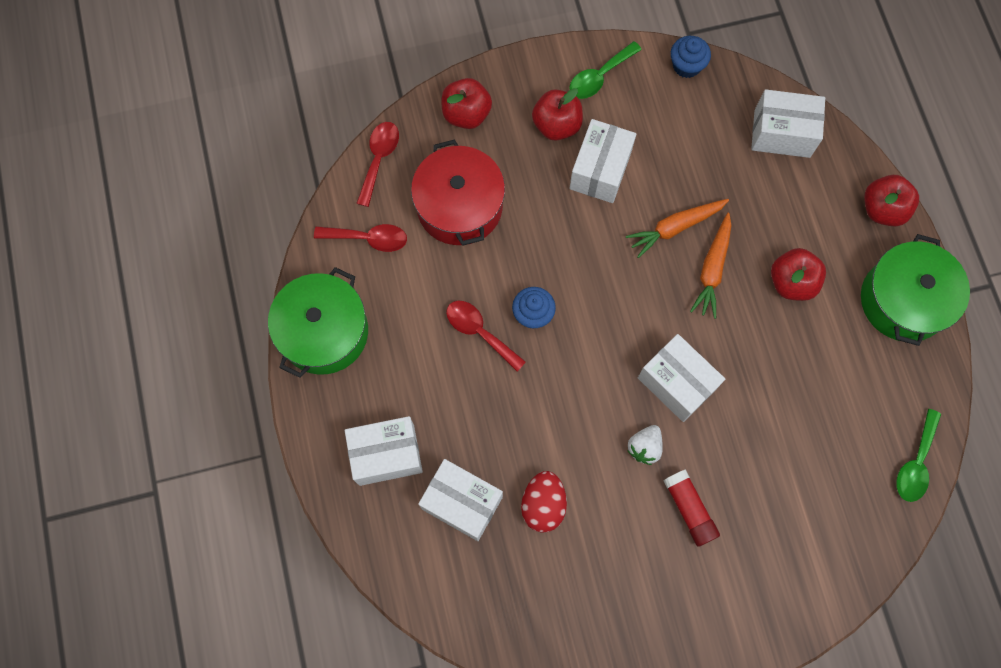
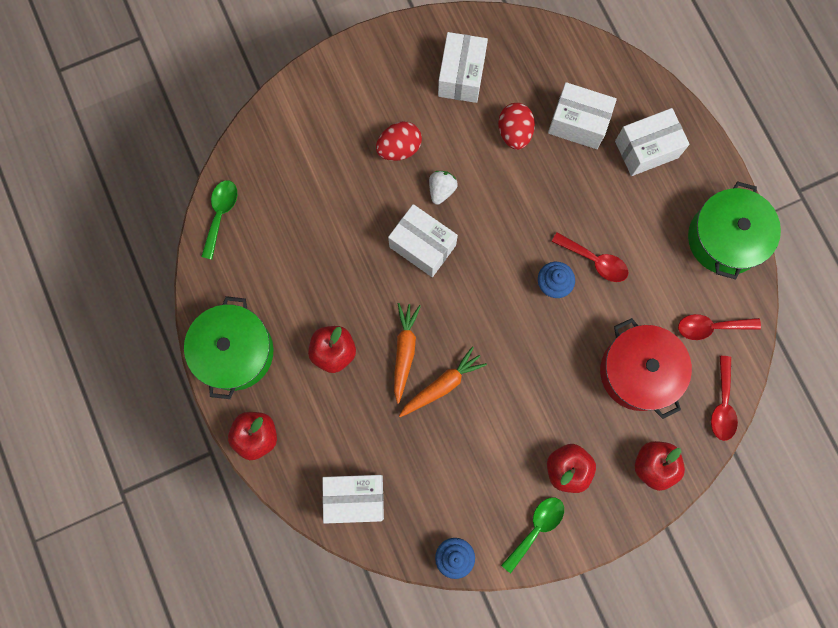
camera: 170 degrees right, 5 degrees up
white box [569,119,636,203] -> white box moved to [438,32,488,103]
red glue stick [663,469,720,547] -> red egg [376,121,422,161]

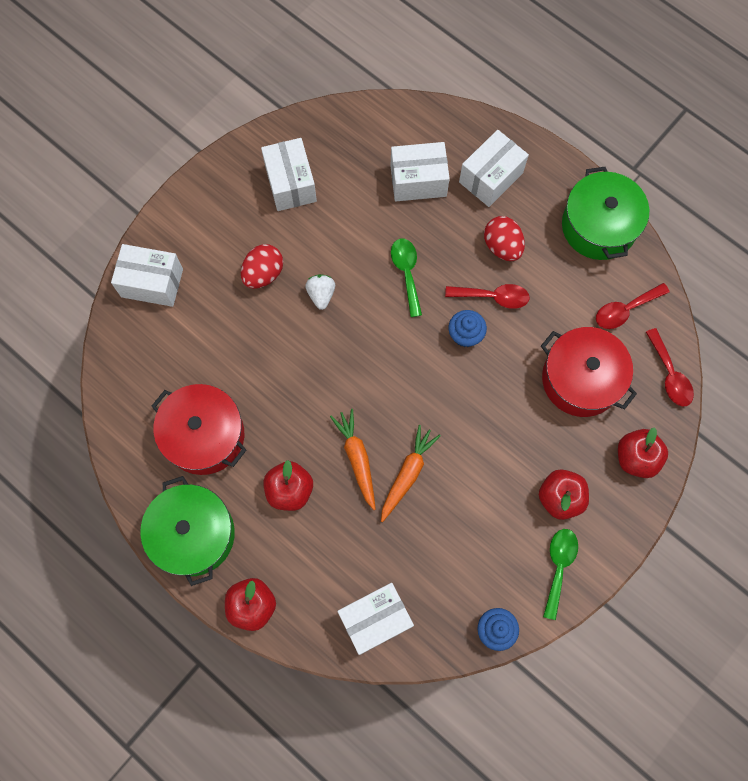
camera: 25 degrees left, 5 degrees down
green spoon [201,180,237,260] -> green spoon moved to [391,238,422,317]
white box [388,204,458,277] -> white box moved to [111,244,183,307]
red egg [498,103,535,150] -> red egg moved to [484,216,525,261]
none -> red pot [152,384,246,475]

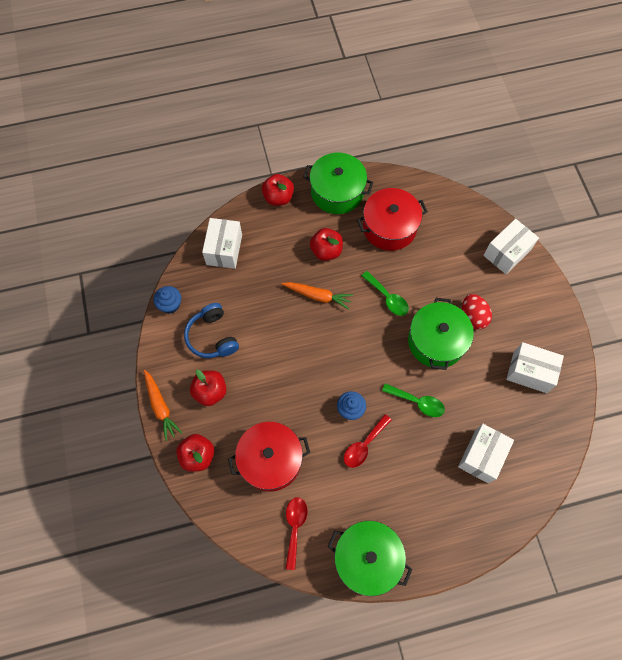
camera: 125 degrees right, 5 degrees down
white strawberry [305,274,335,310] -> green pot [408,298,474,370]
orange carrot [381,425,441,522] -> orange carrot moved to [144,370,182,441]
white box [459,130,529,207] -> none
red egg [484,216,525,261] -> none
green spoon [543,529,578,620] -> green spoon moved to [361,271,409,316]
red spoon [646,328,694,406] -> none
none -> blue headphones [184,303,239,358]

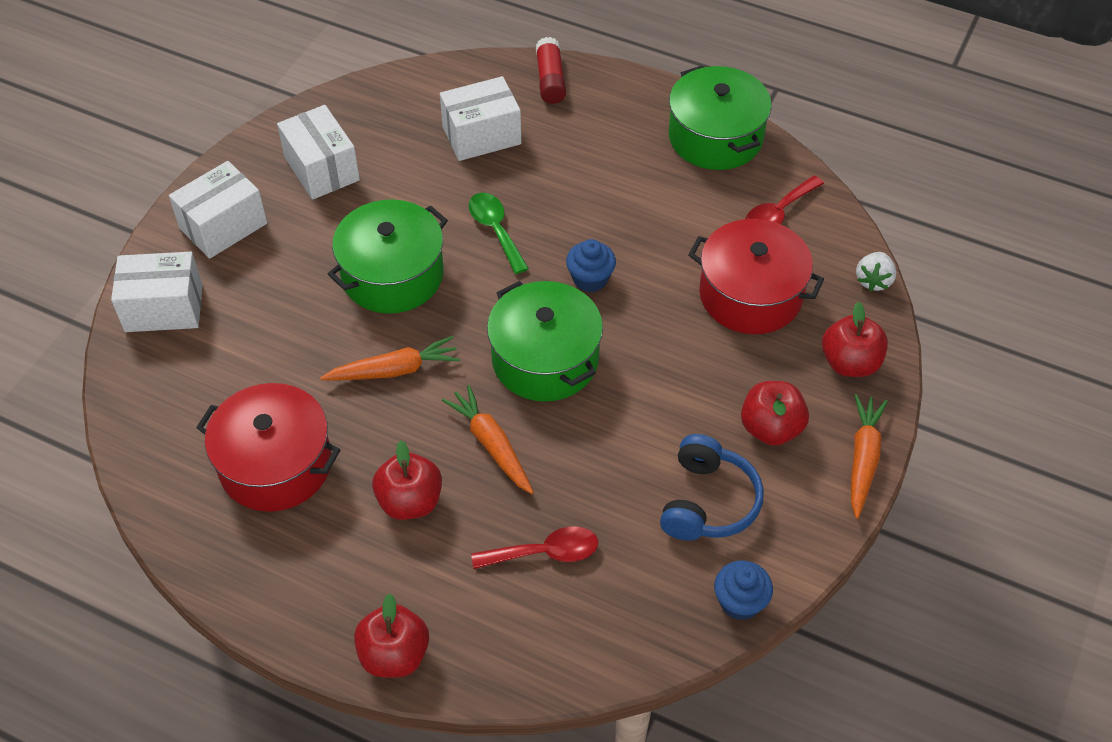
camera: 140 degrees left, 15 degrees down
white box [202,218,242,269] -> white box moved to [169,161,267,259]
green pot [303,153,373,214] -> green pot moved to [487,281,603,402]
red spoon [344,414,392,468] -> red spoon moved to [471,526,598,569]
green spoon [361,271,409,316] -> orange carrot [320,336,460,381]
red egg [462,294,492,330] -> none
none -> red glue stick [536,37,566,104]
none -> white strawberry [856,252,896,292]

